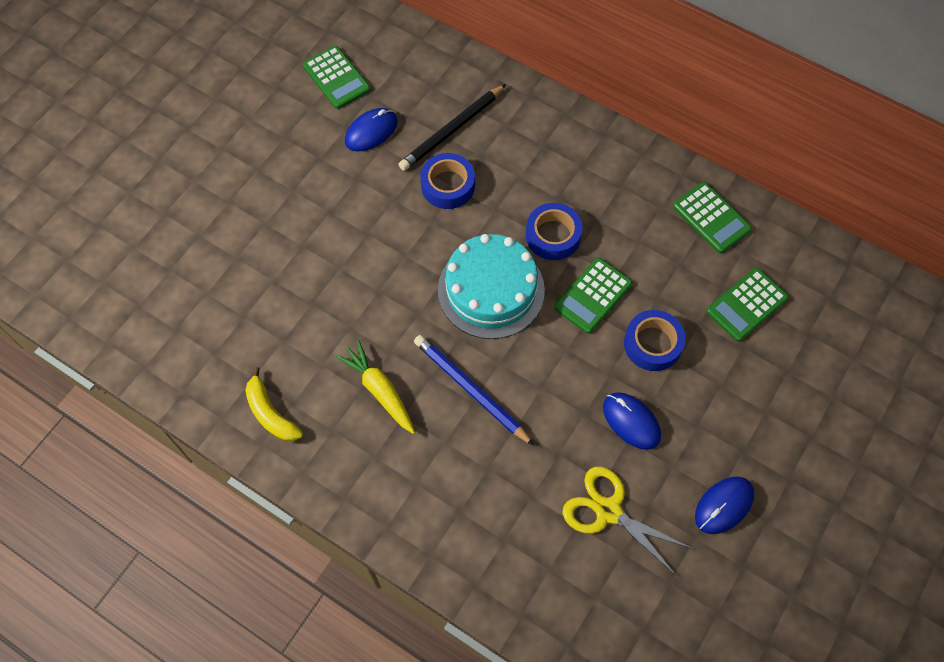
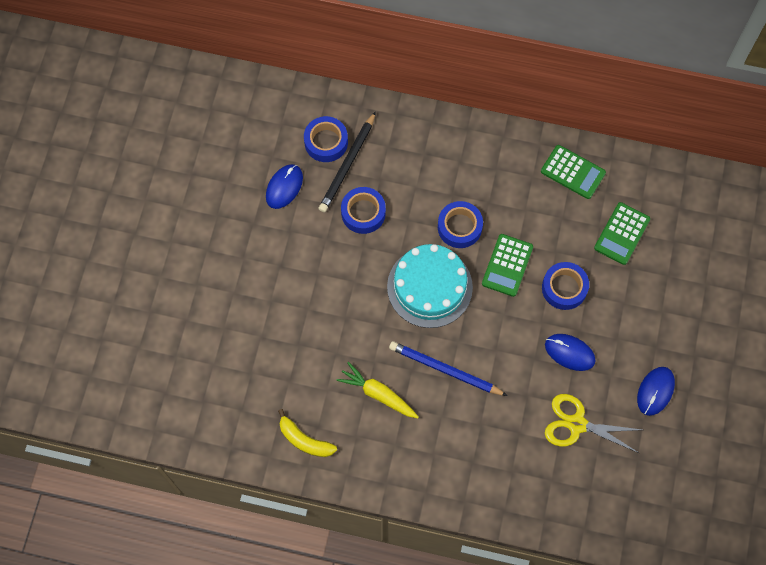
camera: 20 degrees left, 5 degrees up
green calculator [303,46,371,109] -> none
none -> blue tape [304,116,348,162]

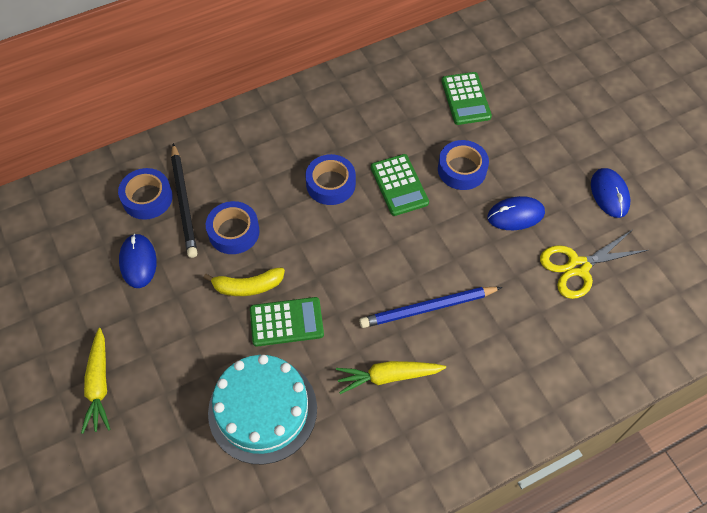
camera: 40 degrees left, 10 degrees down
yellow banana [278,409,337,457] -> yellow banana moved to [204,267,285,296]
turquoise cake [387,244,473,328] -> turquoise cake moved to [208,355,317,465]
green calculator [541,145,606,199] -> green calculator moved to [250,297,324,347]
none -> yellow carrot [81,328,110,434]

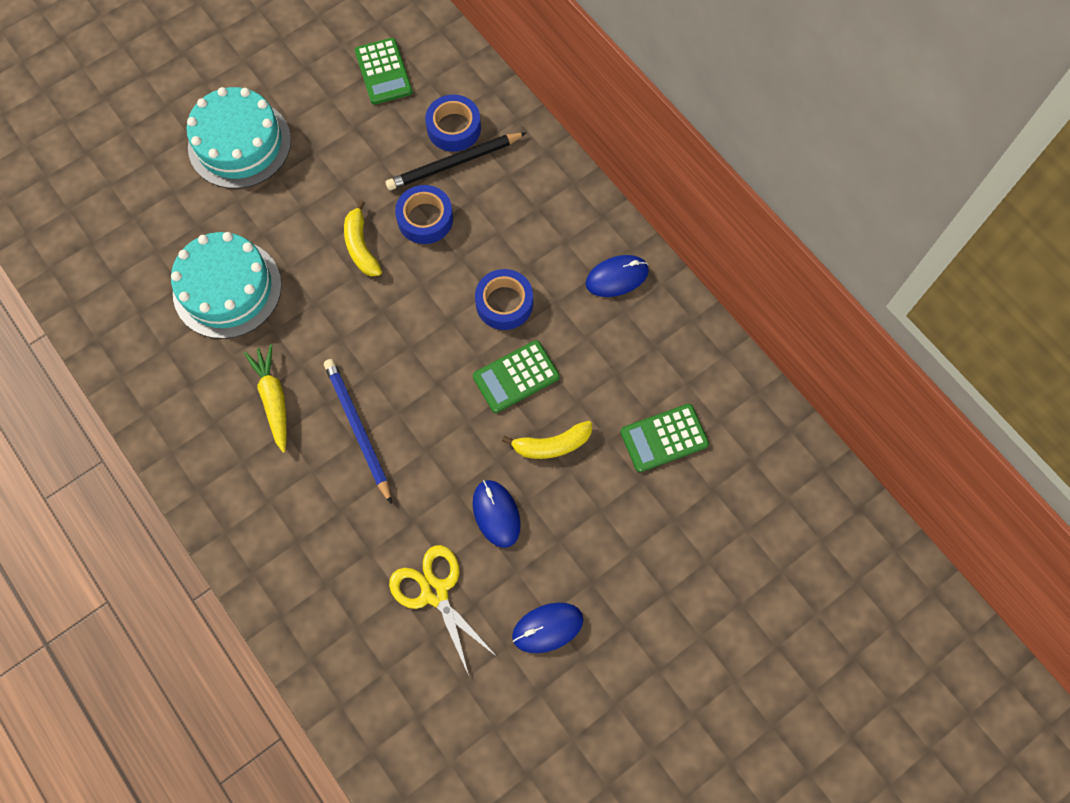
camera: 80 degrees right, 10 degrees up
yellow carrot [81,328,110,434] -> turquoise cake [186,87,291,189]
blue mouse [119,233,157,288] -> blue mouse moved to [586,255,649,297]
green calculator [250,297,324,347] -> green calculator moved to [355,38,413,105]
blue tape [438,140,489,190] -> yellow banana [502,421,592,459]

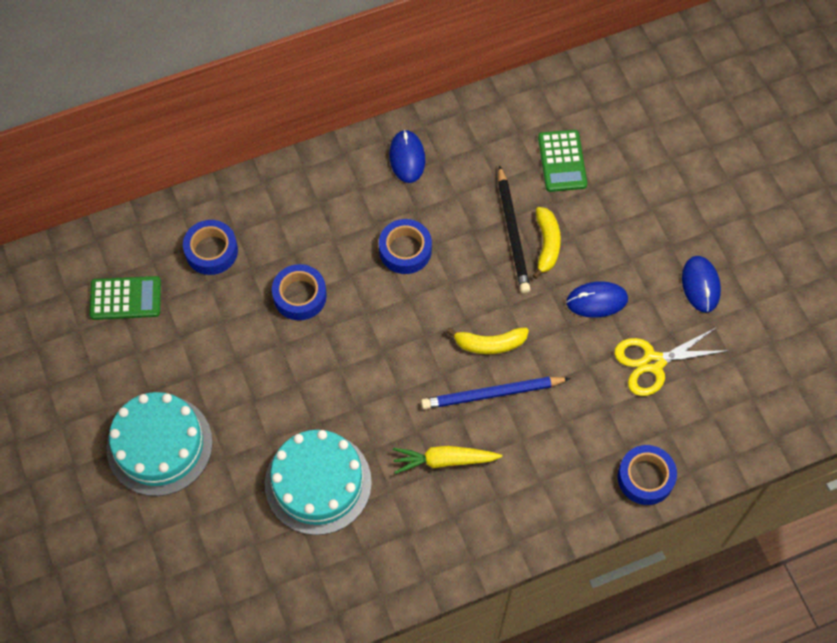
camera: 75 degrees left, 5 degrees down
yellow banana [344,200,382,276] -> yellow banana moved to [446,328,529,354]
black pencil [386,132,527,190] -> black pencil moved to [498,165,530,293]
green calculator [473,340,560,413] -> none
none -> blue tape [618,445,677,505]

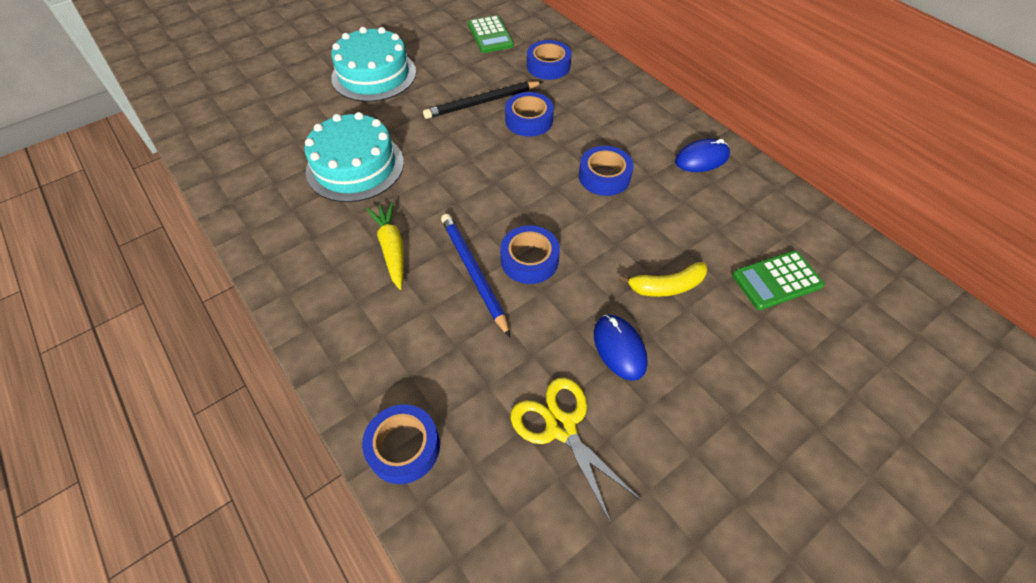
camera: 75 degrees right, 10 degrees down
yellow banana [446,328,529,354] -> blue tape [500,225,560,284]
black pencil [498,165,530,293] -> black pencil moved to [423,81,543,119]
blue mouse [682,256,721,313] -> none

